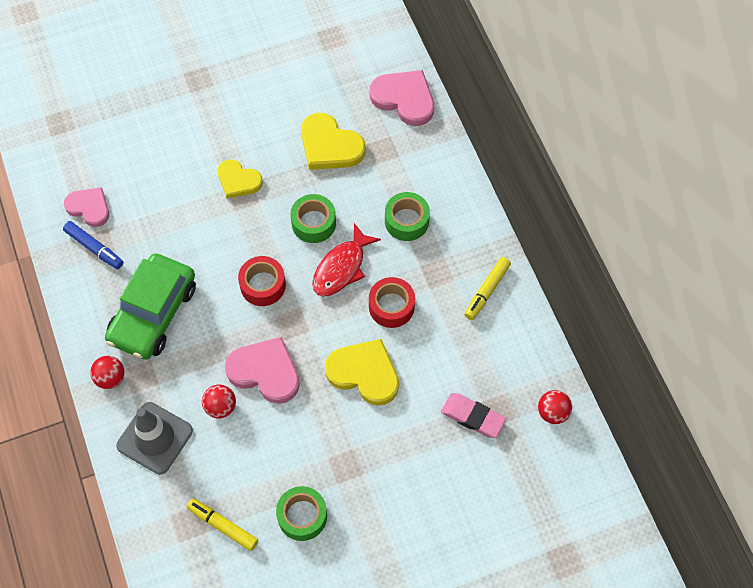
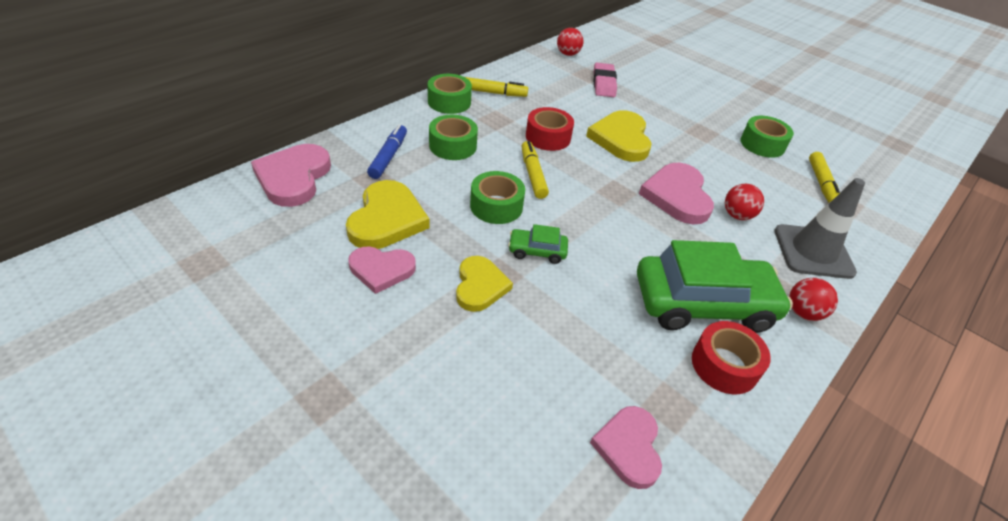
camera: 120 degrees left, 20 degrees down
blue marker [63,221,123,269] -> blue marker moved to [367,124,407,179]
red tape [238,256,286,306] -> red tape moved to [692,321,771,394]
red fish [312,223,381,297] -> yellow marker [521,141,549,199]
none -> pink heart [349,246,416,294]
none -> green tape [428,74,472,114]
none -> green car [508,224,568,264]

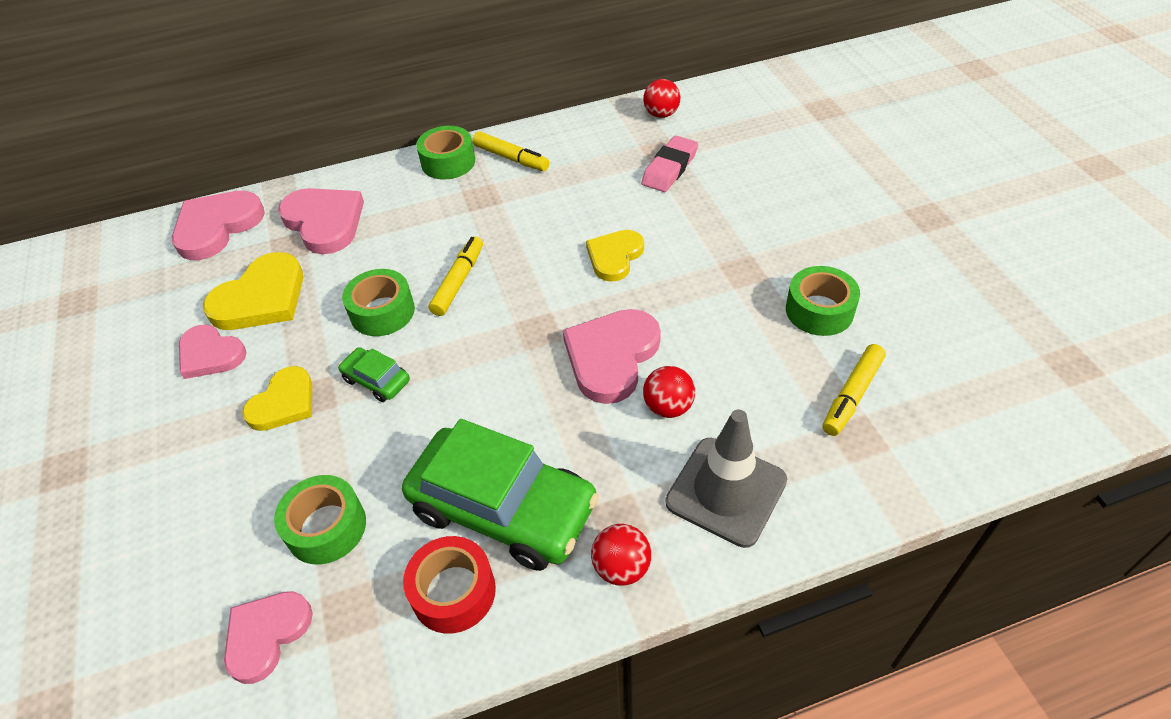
camera: 35 degrees right, 5 degrees up
blue marker [367,124,407,179] -> pink heart [278,188,364,254]
green tape [429,115,478,160] -> green tape moved to [274,475,366,564]
red tape [526,107,574,151] -> none
yellow heart [586,110,651,162] -> yellow heart [586,230,644,282], size x0.66

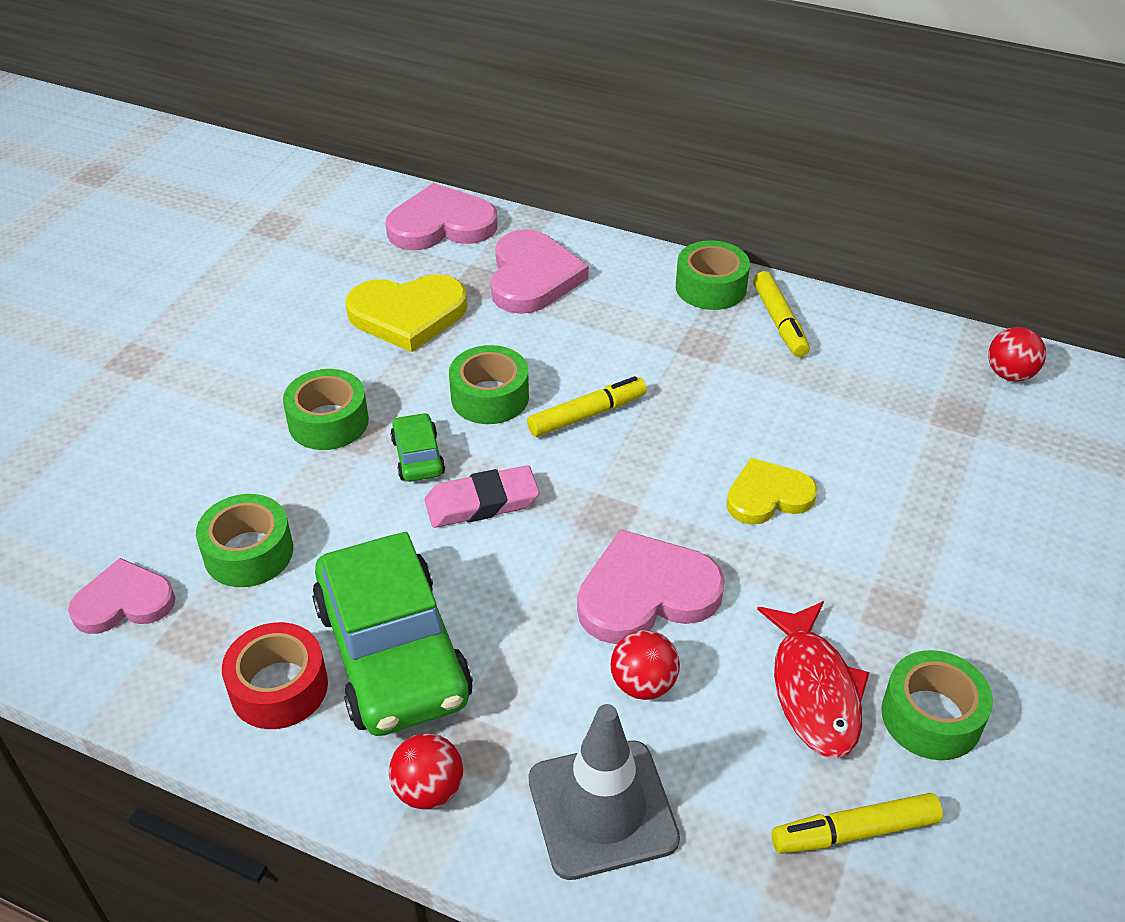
camera: 40 degrees right, 5 degrees down
pink heart [179,324,247,379] -> none
yellow heart [242,366,312,431] -> green tape [283,369,369,450]
pink eraser [641,136,698,192] -> pink eraser moved to [424,465,539,528]
none -> red fish [757,601,870,758]

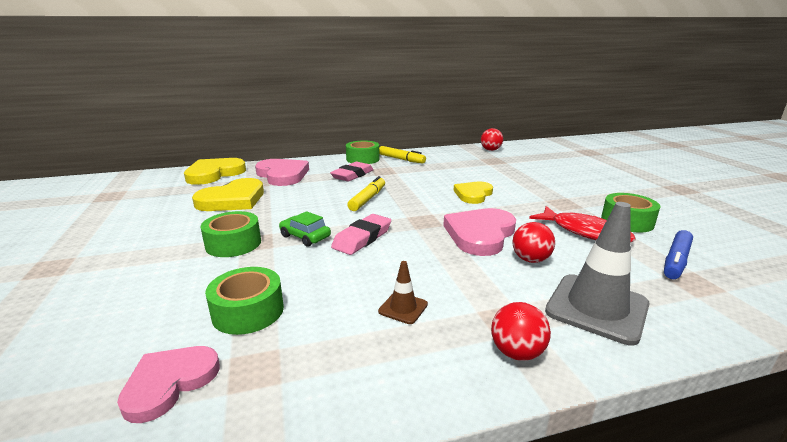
camera: 40 degrees left, 20 degrees down
red tape [222,622,328,729] -> none
green car [312,532,473,736] -> brown traffic cone [378,261,428,324]
pink heart [385,183,497,250] -> yellow heart [184,158,246,185]
green tape [449,345,529,424] -> none
yellow marker [771,793,943,854] -> blue marker [664,230,693,279]
none -> pink eraser [330,162,373,182]

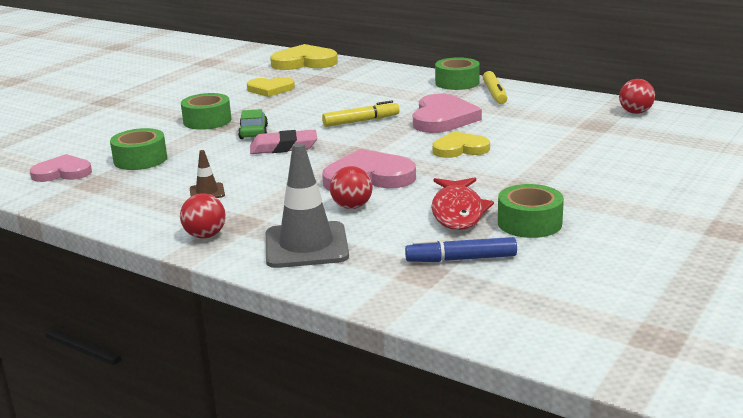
camera: 50 degrees right, 0 degrees up
yellow heart [192,178,264,211] -> yellow heart [247,77,295,97], size x0.66
pink heart [255,159,309,186] -> pink heart moved to [413,94,482,133]
pink eraser [330,162,373,182] -> none

